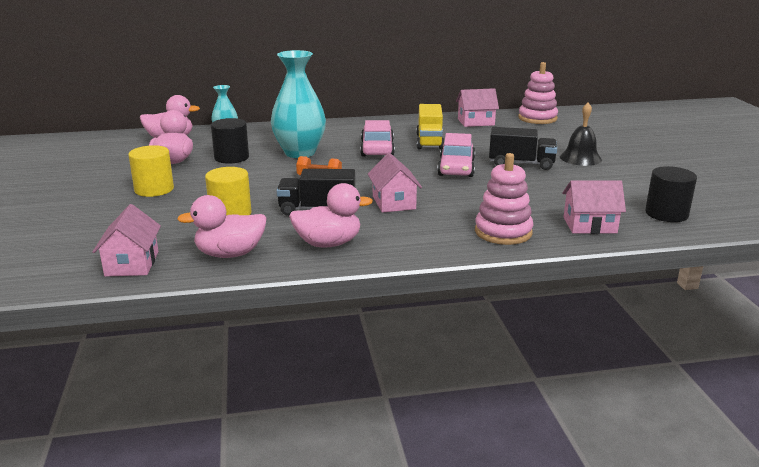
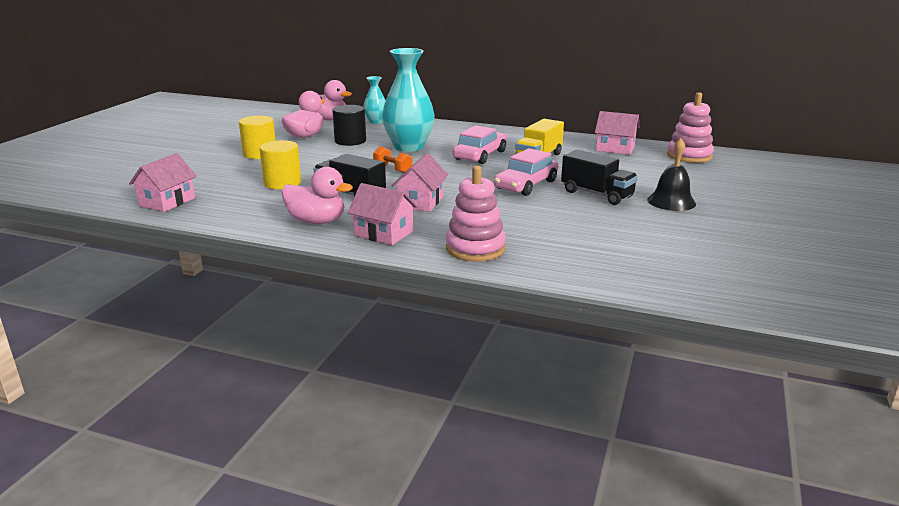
camera: 30 degrees right, 0 degrees up
pink duck [177,195,267,258] -> none
pink house [562,180,626,234] -> pink house moved to [348,183,418,245]
black cylinder [645,166,697,222] -> none

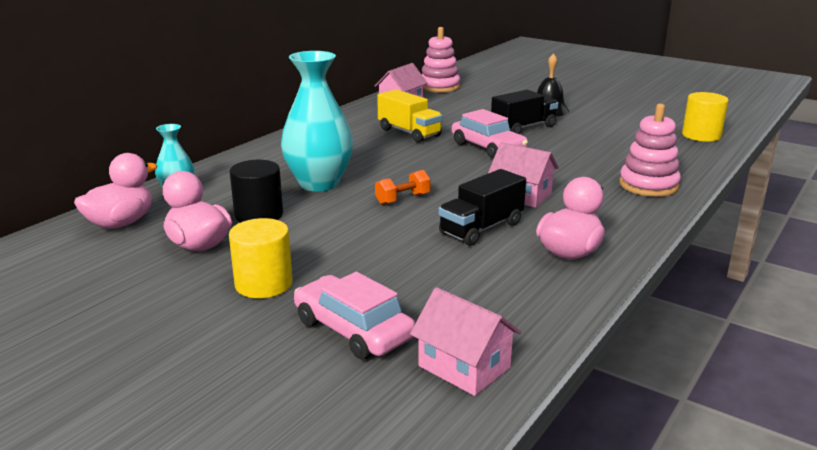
camera: 75 degrees left, 0 degrees up
yellow cylinder [259,140,301,189] -> yellow cylinder moved to [682,92,729,142]
pink house [348,183,418,245] -> none
pink car [453,125,507,164] -> pink car moved to [294,272,415,360]

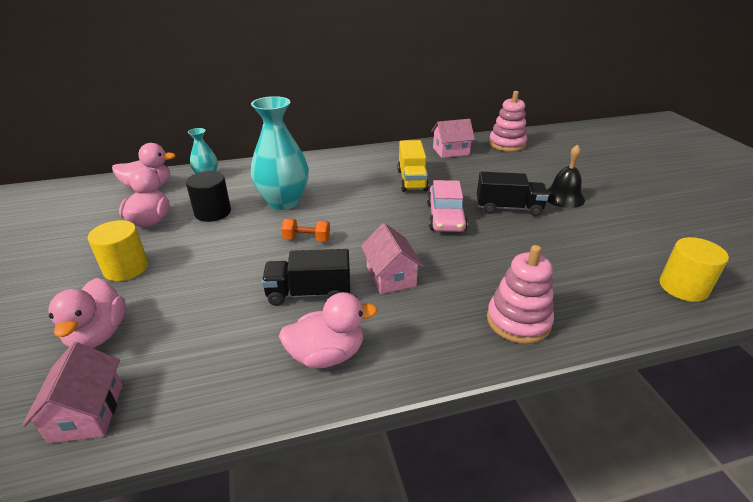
camera: 40 degrees right, 10 degrees up
pink car [294,272,415,360] -> pink duck [48,278,126,348]

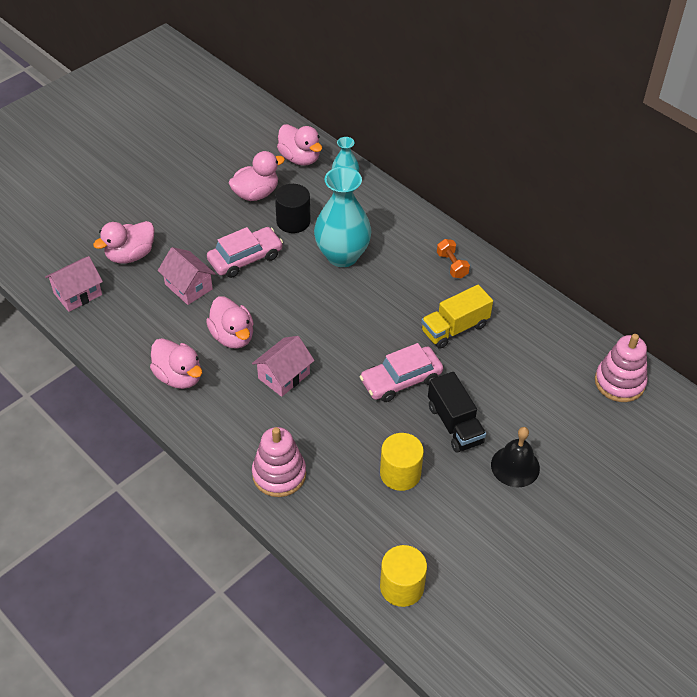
camera: 60 degrees right, 15 degrees up
yellow cylinder [88,220,148,281] -> yellow cylinder moved to [380,433,424,491]
black truck [262,249,350,306] -> pink duck [206,296,254,349]
orange dumbbell [281,219,330,242] -> orange dumbbell moved to [437,239,470,278]
pink house [431,119,475,158] -> pink house moved to [158,247,215,305]
none -> pink car [207,227,283,278]

